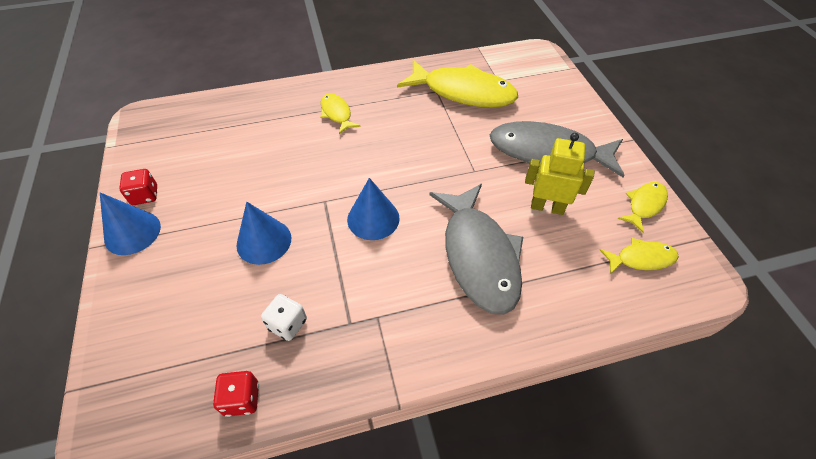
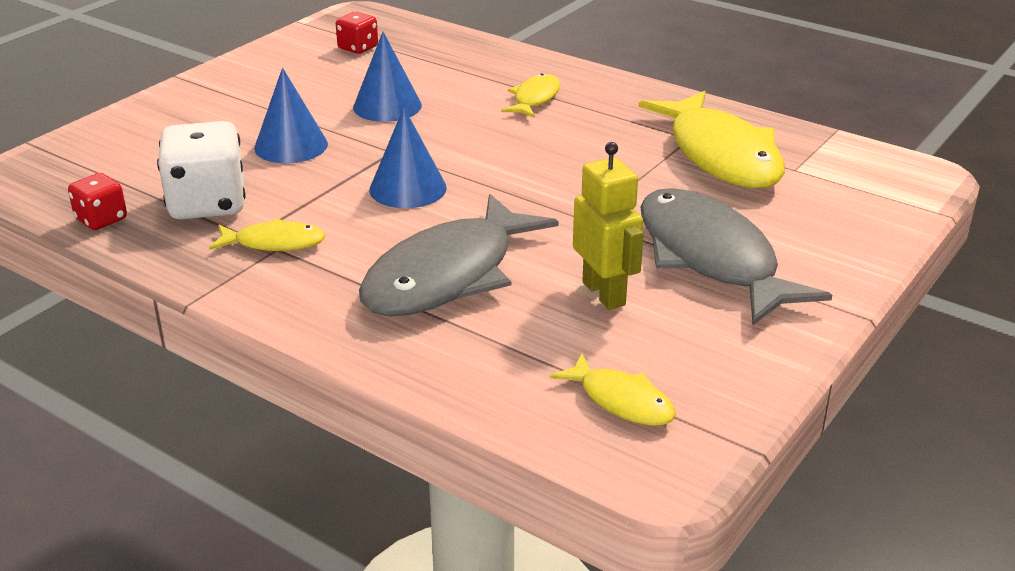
camera: 50 degrees right, 20 degrees down
blue cone [100,192,161,255] -> blue cone moved to [353,32,422,122]
red dice [119,169,157,205] -> red dice moved to [336,12,378,54]
white dice [261,294,307,341] -> white dice [157,121,245,219], size x1.85
yellow fish [618,182,668,233] -> yellow fish moved to [209,218,326,251]

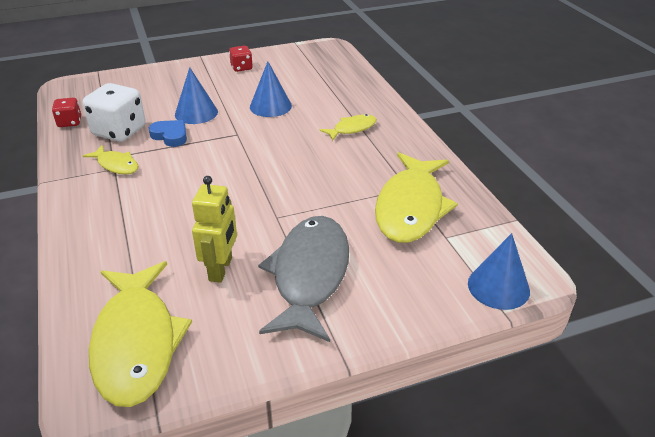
camera: 35 degrees right, 5 degrees up
red dice [336,12,378,54] -> red dice moved to [229,46,253,72]
grey fish [359,194,559,316] -> none
blue cone [369,107,447,208] -> blue cone moved to [468,233,530,310]
yellow fish [550,353,676,426] -> yellow fish [89,261,192,407], size x2.06
none -> blue heart [149,120,187,147]

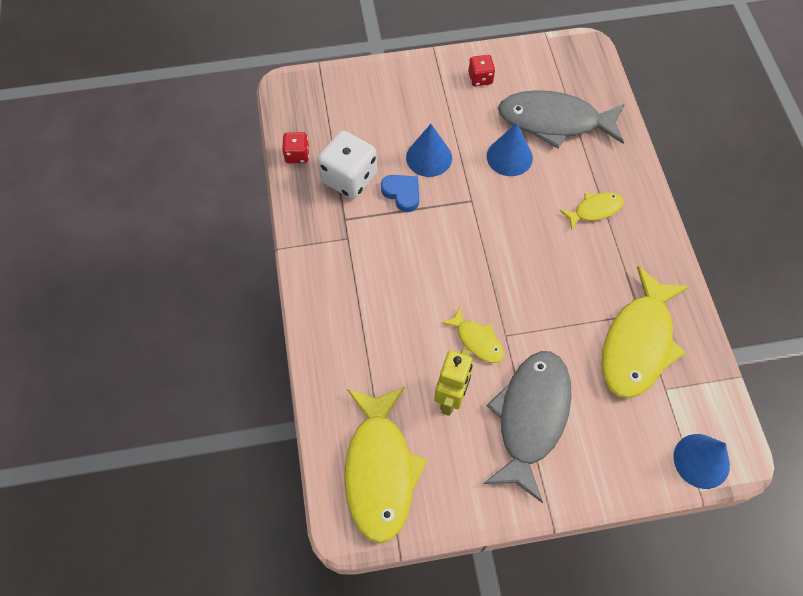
camera: 10 degrees right, 25 degrees up
yellow fish [83,145,138,174] -> yellow fish moved to [441,307,504,363]
none -> grey fish [498,90,625,148]

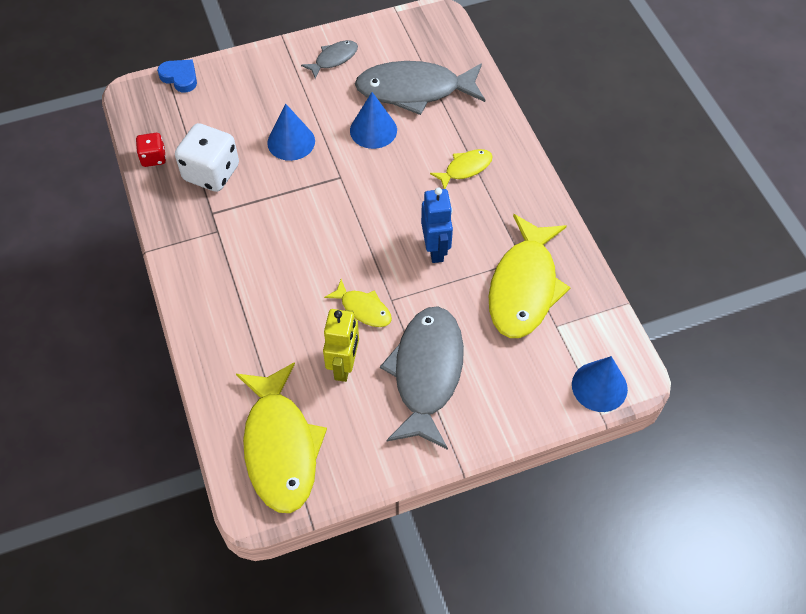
camera: 10 degrees left, 5 degrees down
blue heart [381,175,419,212] -> blue heart moved to [157,59,197,92]
red dice [468,55,495,86] -> grey fish [301,40,358,79]
none -> blue robot [421,188,453,263]

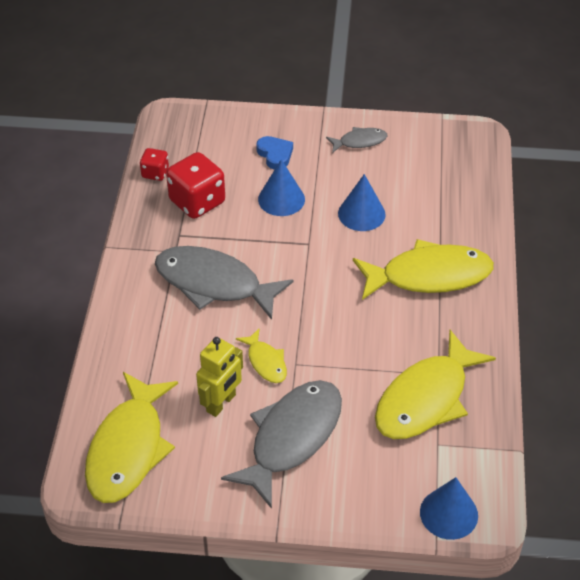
camera: 25 degrees right, 10 degrees down
blue heart [157,59,197,92] -> blue heart moved to [256,136,293,170]
white dice [175,123,239,192] -> red dice [166,152,225,219]
grey fish [355,61,485,115] -> grey fish moved to [155,246,293,320]
blue robot [421,188,453,263] -> none
yellow fish [430,149,493,189] -> yellow fish [353,239,494,300], size x2.06

